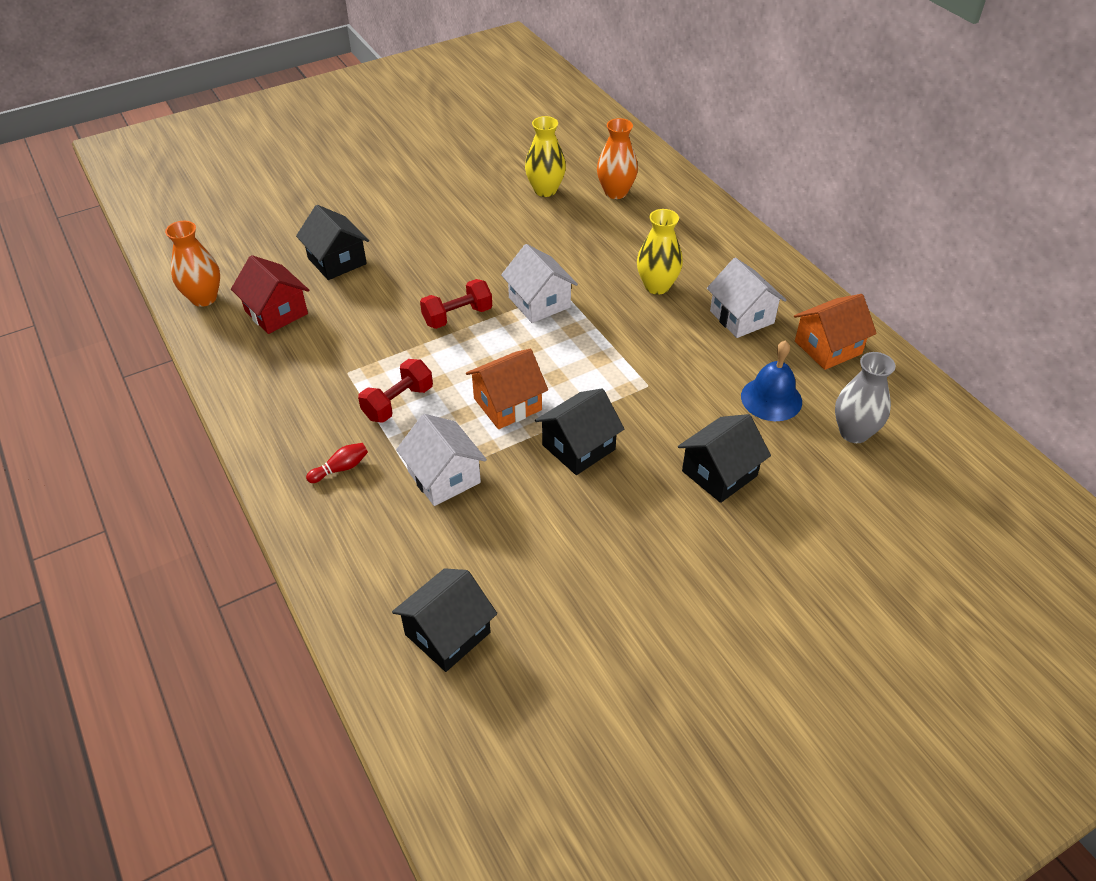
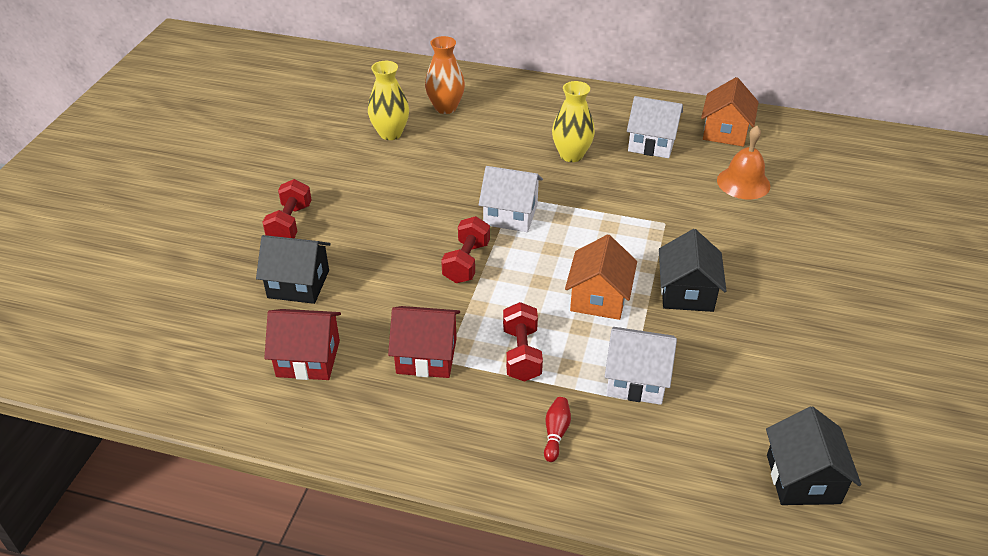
camera: 45 degrees left, 5 degrees down
orange vase [165,221,220,307] -> none
black house [678,414,771,503] -> none
blue bell [741,340,802,421] -> orange bell [717,126,770,200]
grey vase [835,352,896,443] -> none
none -> red dumbbell [262,179,312,238]
none -> red house [388,306,460,378]

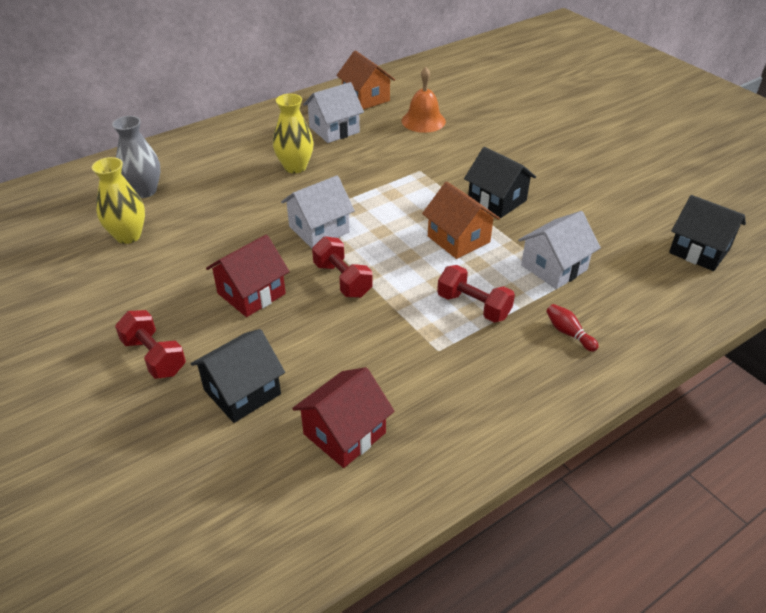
camera: 50 degrees left, 0 degrees up
red house [388,306,460,378] -> red house moved to [206,234,290,317]
orange vase [425,36,465,114] -> grey vase [112,116,160,198]

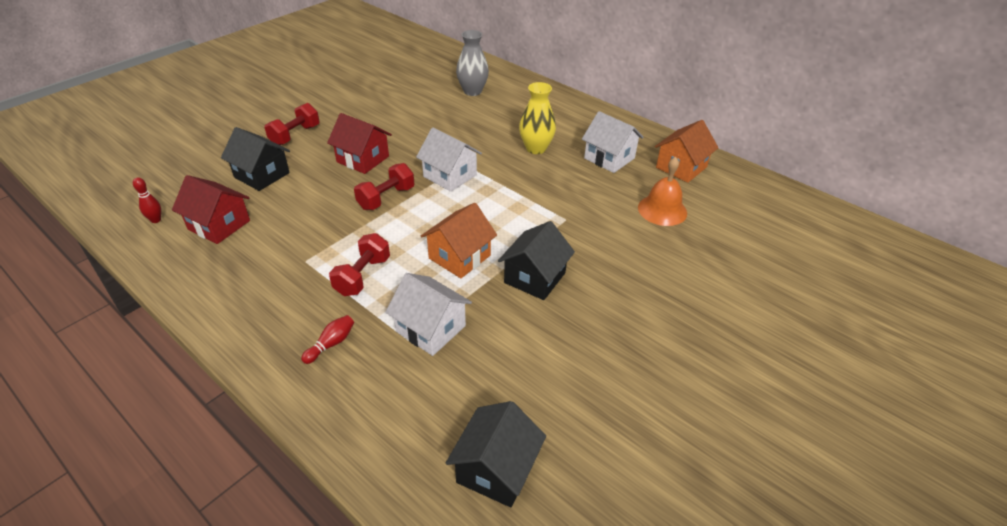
camera: 75 degrees right, 0 degrees up
yellow vase [92,157,145,244] -> none
none -> red bowling pin [133,177,161,223]

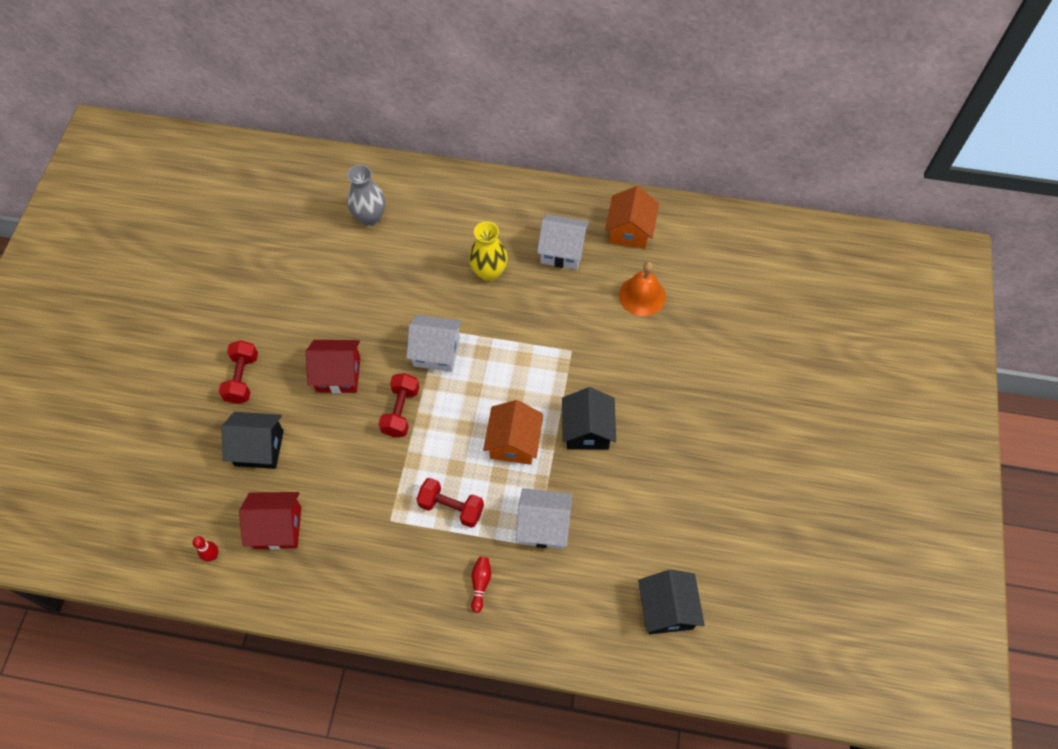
camera: 30 degrees left, 20 degrees up
red dumbbell [329,233,390,296] -> red dumbbell turned 60 degrees counterclockwise [416,478,484,528]

